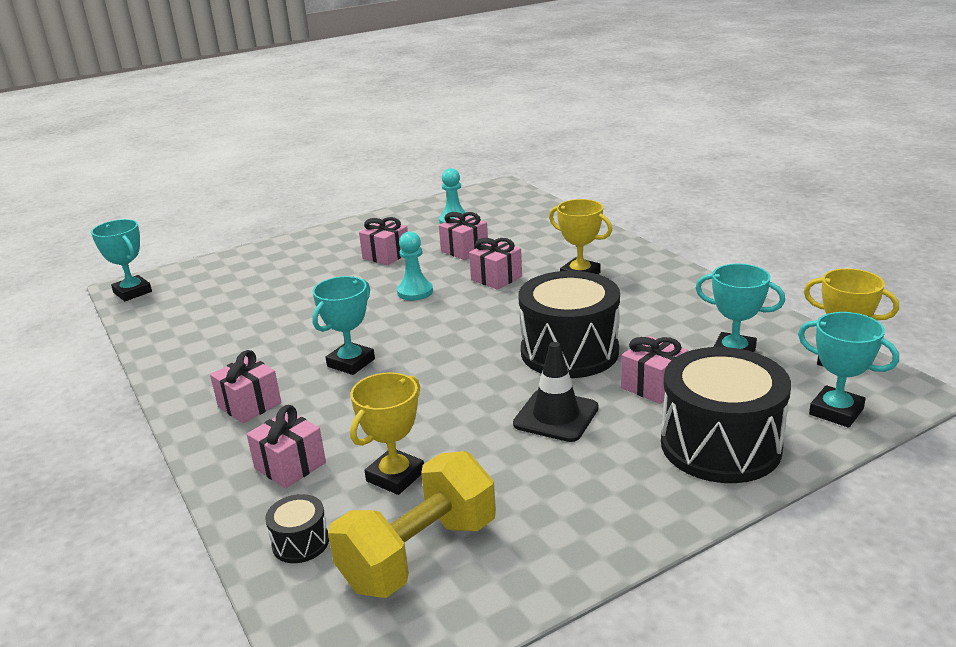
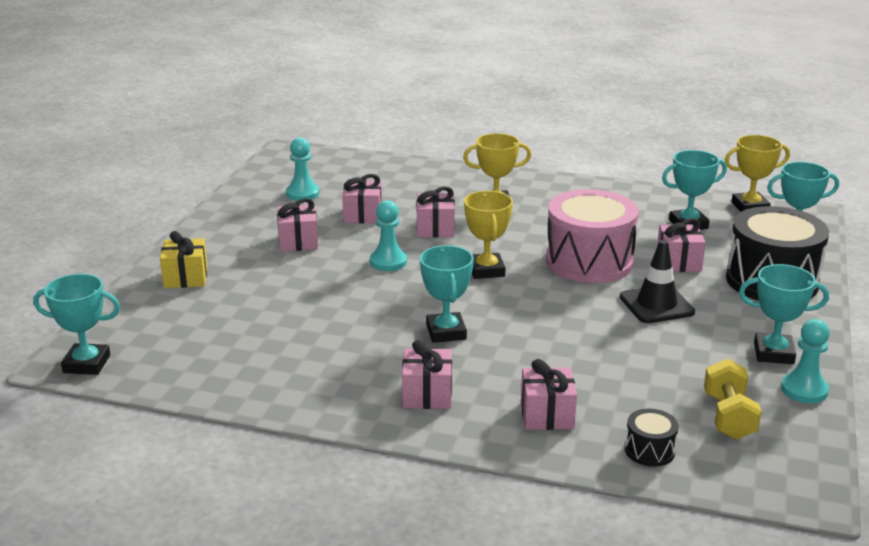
camera: 45 degrees left, 0 degrees up
yellow dumbbell [328,451,496,598] -> yellow dumbbell [704,358,762,440], size x0.64
yellow trophy [350,372,424,495] -> yellow trophy moved to [464,191,513,279]
black drum [518,271,620,378] -> pink drum [546,189,639,283]
none -> yellow gift [160,231,208,288]
none -> turquoise trophy [739,264,829,364]
none -> turquoise pawn [781,319,830,403]

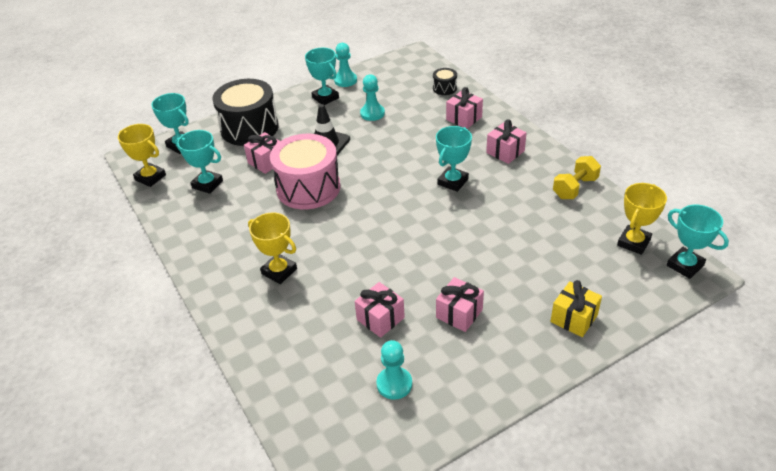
camera: 135 degrees left, 15 degrees up
turquoise pawn [370,200,407,271] -> turquoise pawn moved to [360,74,385,121]
pink gift [417,186,455,237] -> none
yellow trophy [464,191,513,279] -> yellow trophy moved to [617,183,667,255]
yellow dumbbell [704,358,762,440] -> yellow dumbbell moved to [553,156,601,199]

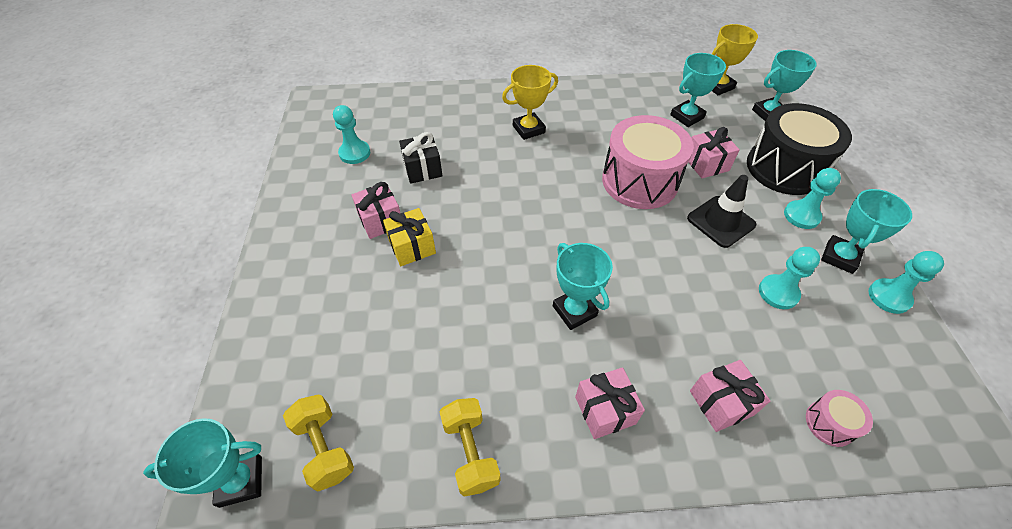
camera: 115 degrees right, 10 degrees up
turquoise trophy [305,48,339,105] -> turquoise trophy turned 45 degrees counterclockwise [821,189,912,274]
pink gift [355,282,405,338] -> black gift [399,132,442,184]
black drum [433,68,457,95] -> pink drum [806,390,873,447]
yellow gift [550,280,602,337] -> yellow gift moved to [383,208,436,266]
yellow trophy [617,183,667,255] -> yellow dumbbell [283,394,354,491]
none -> turquoise pawn [784,168,841,229]

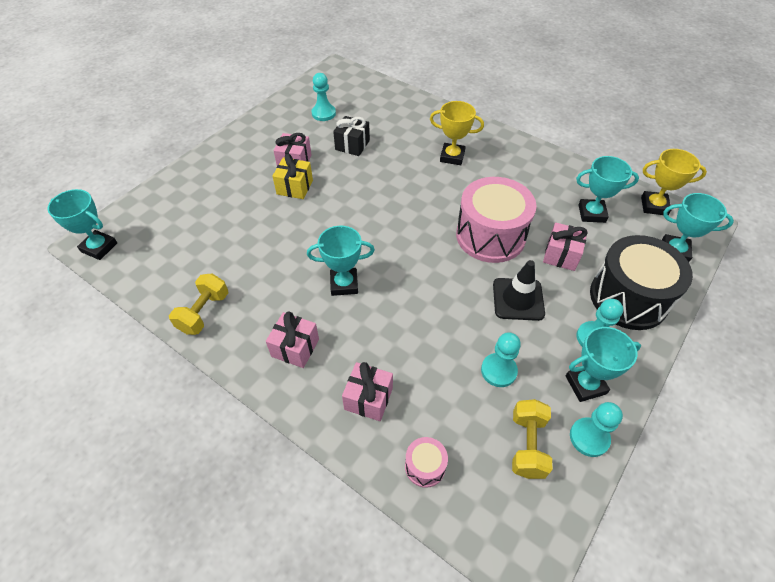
camera: 40 degrees right, 0 degrees up
yellow dumbbell [283,394,354,491] -> yellow dumbbell moved to [512,399,552,479]
turquoise trophy [553,243,613,330] -> turquoise trophy turned 75 degrees clockwise [307,226,375,296]

